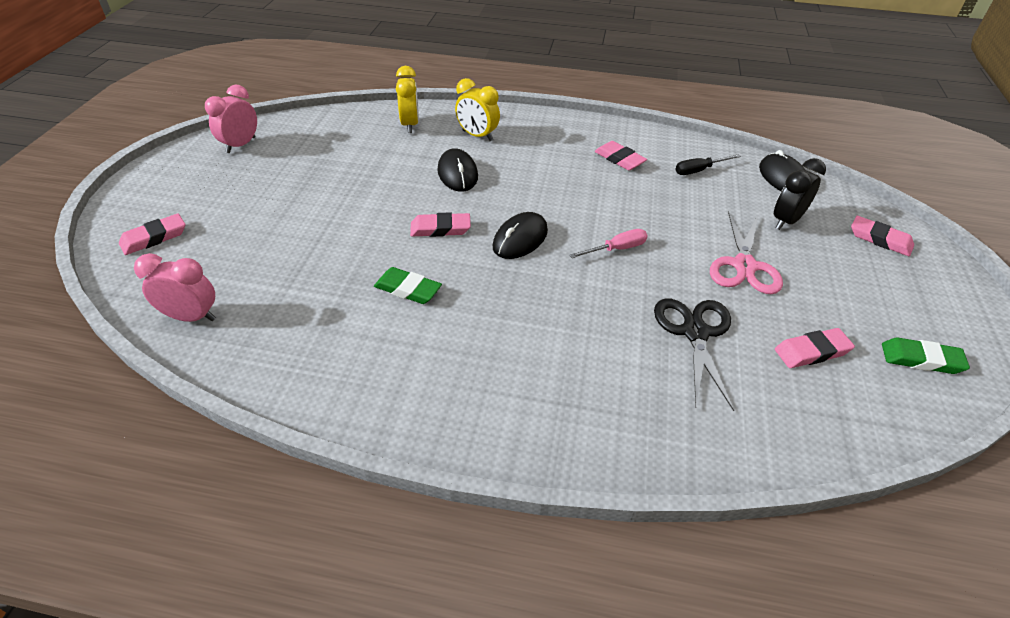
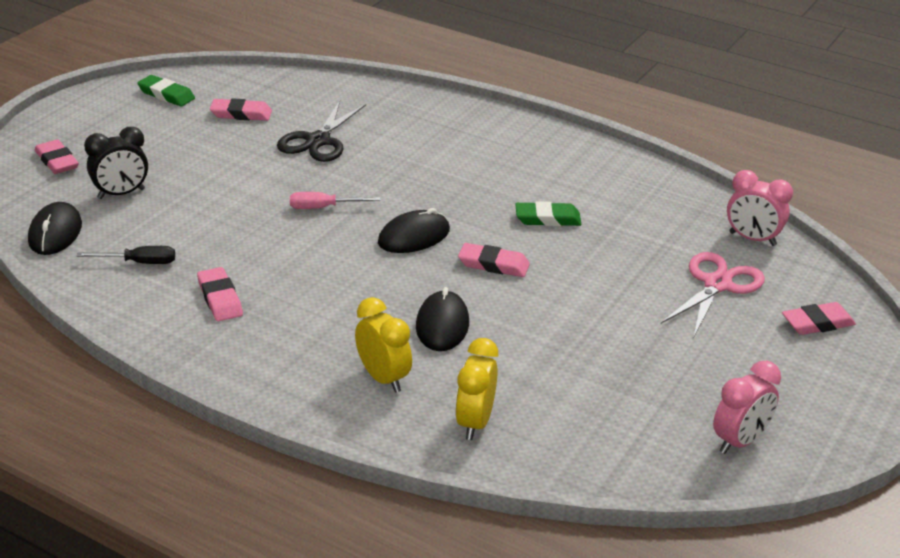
camera: 160 degrees left, 10 degrees down
green eraser [374,267,442,304] -> green eraser turned 45 degrees counterclockwise [515,202,581,226]
pink scissors [710,211,783,294] -> pink scissors moved to [661,252,765,336]

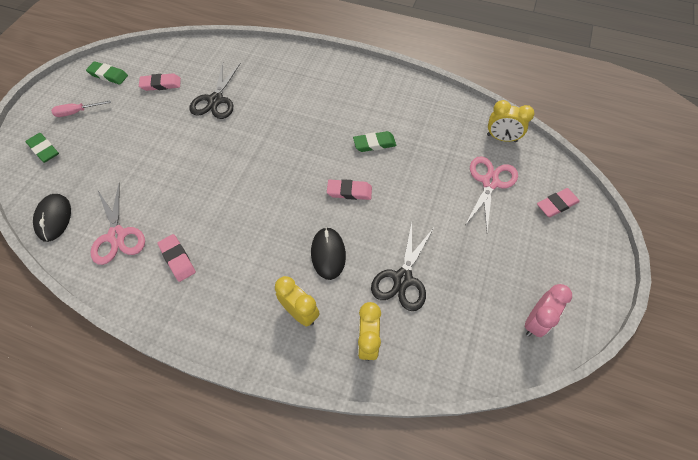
camera: 10 degrees left, 25 degrees up
pink eraser [35,139,79,174] -> green eraser [25,133,59,163]
black screwdriver [77,246,175,264] -> pink scissors [90,182,145,265]
black clock [84,127,148,199] -> none
pink screwdriver [290,192,381,209] -> pink screwdriver moved to [51,100,111,117]
black mouse [378,208,450,253] -> none
pink clock [727,170,793,246] -> yellow clock [487,100,535,142]
none -> black scissors [371,223,433,311]

